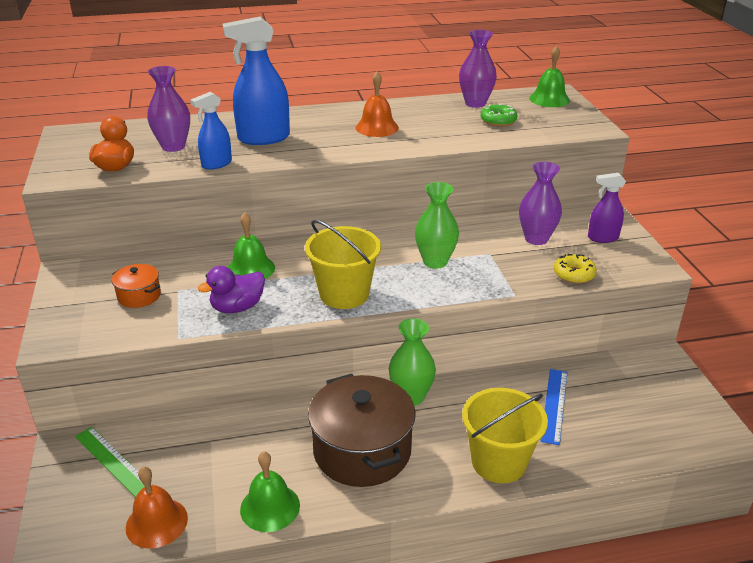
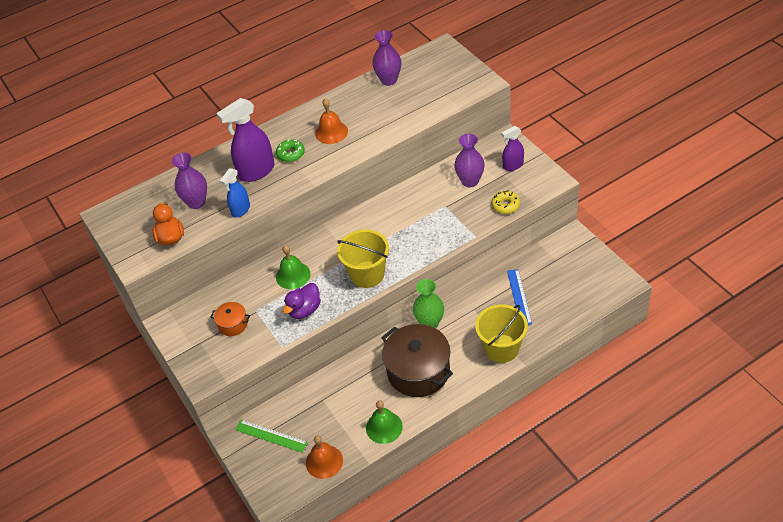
camera: 15 degrees left, 15 degrees up
blue spray bottle [223,17,290,145] -> purple spray bottle [216,98,275,182]
green vase [415,182,459,269] -> none
green donut [481,104,517,127] -> green donut moved to [276,139,305,162]
green bell [529,46,570,107] -> none

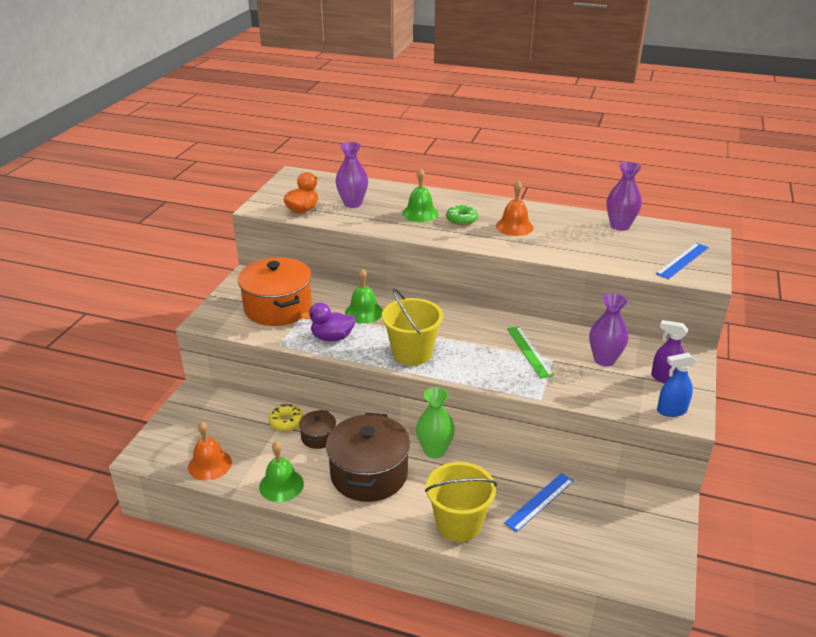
camera: 45 degrees right, 15 degrees down
orange pot [210,302,250,336] -> orange pot [238,257,312,326], size x2.12
purple spray bottle [216,98,275,182] -> green bell [402,169,439,222]
blue spray bottle [220,168,250,218] -> blue spray bottle moved to [657,353,696,417]
green ruler [235,420,308,453] -> green ruler moved to [507,326,554,379]
yellow donut [491,190,520,214] -> yellow donut moved to [269,404,303,431]
none -> brown pot [299,410,336,449]
none -> blue ruler [656,243,709,279]

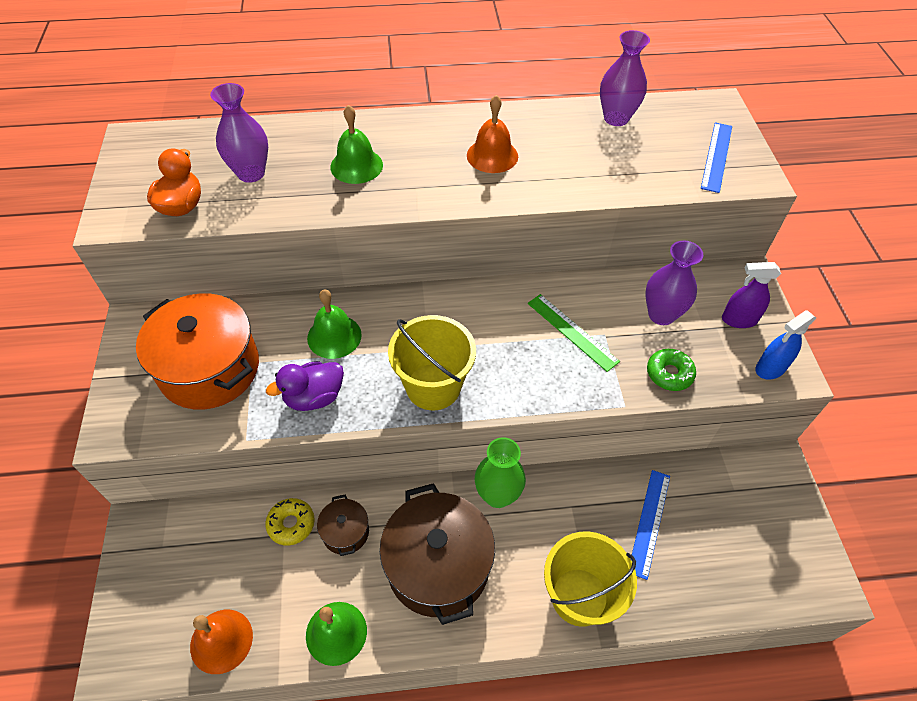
camera: 25 degrees left, 20 degrees up
green donut [446,205,478,225] -> green donut moved to [647,349,696,391]

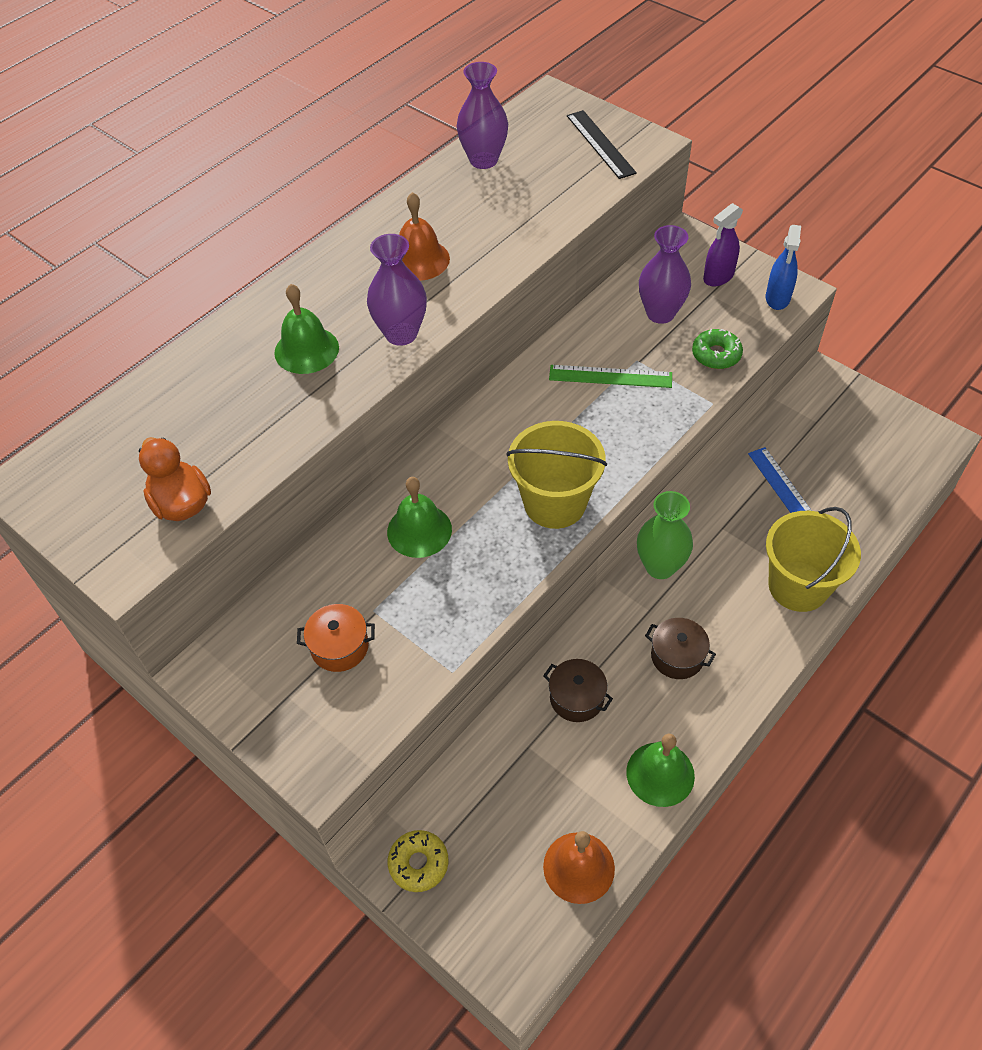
camera: 40 degrees left, 0 degrees up
orange pot [136,293,259,410] -> orange pot [297,604,375,672], size x0.47
purple vase [210,83,268,183] -> purple vase moved to [367,234,427,346]
yellow donut [265,498,315,546] -> yellow donut moved to [388,830,449,892]
purple duck [266,361,344,411] -> none
brown pot [380,483,495,625] -> brown pot [645,618,716,679], size x0.47
blue ruler [701,122,732,193] -> black ruler [567,110,637,179]

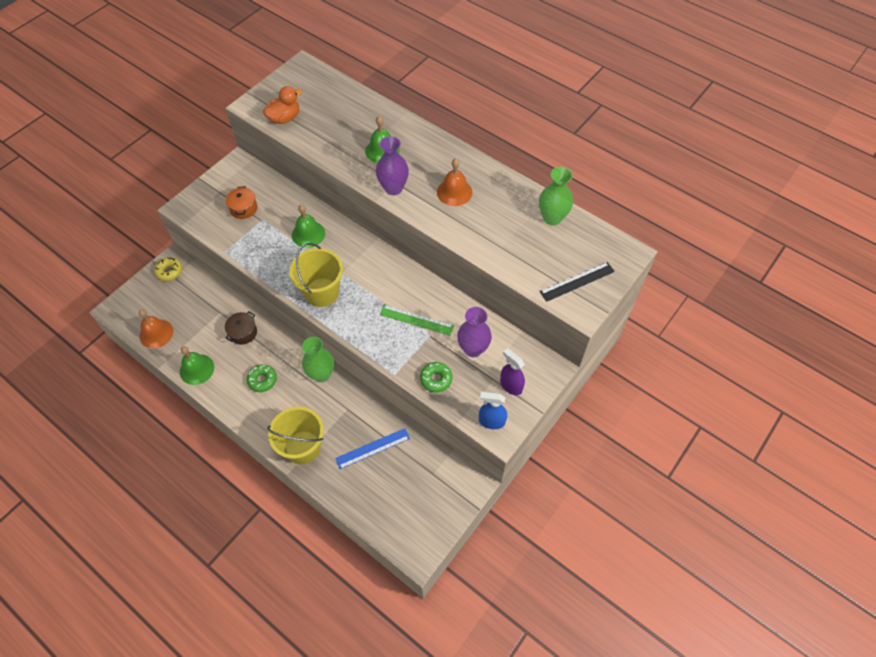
camera: 85 degrees right, 5 degrees up
purple vase [457,62,508,169] -> green vase [539,167,573,226]
green ruler [549,365,672,388] -> green ruler turned 75 degrees counterclockwise [380,305,454,336]
brown pot [645,618,716,679] -> green donut [247,364,277,392]

